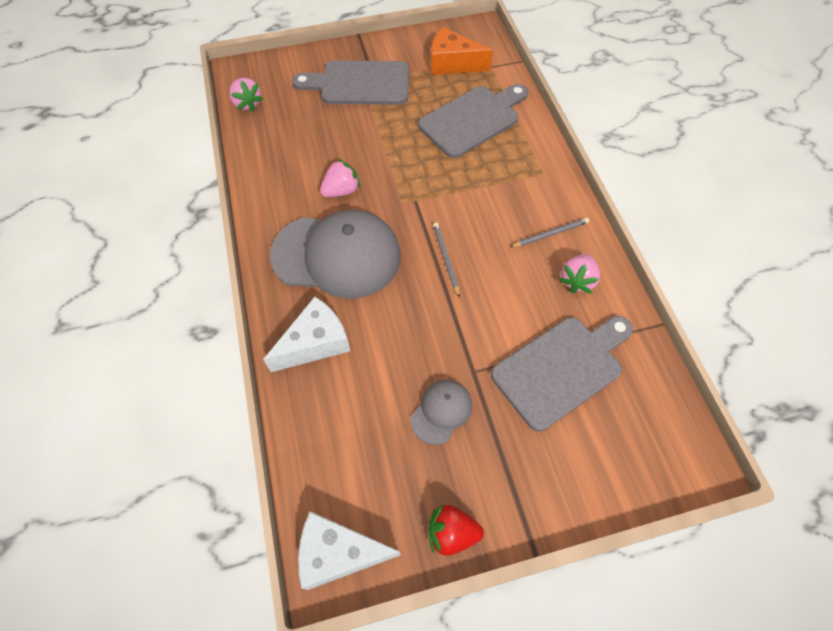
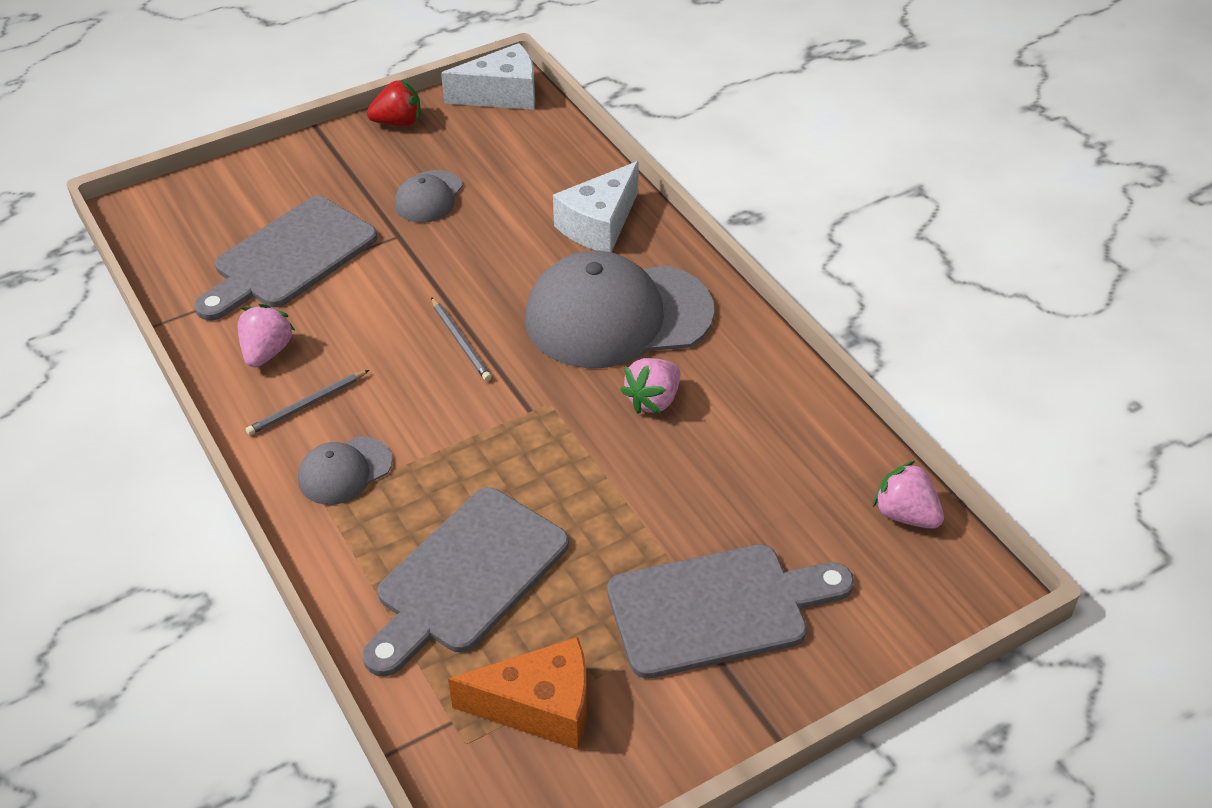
camera: 165 degrees right, 15 degrees down
none -> grey cap [298,437,392,505]

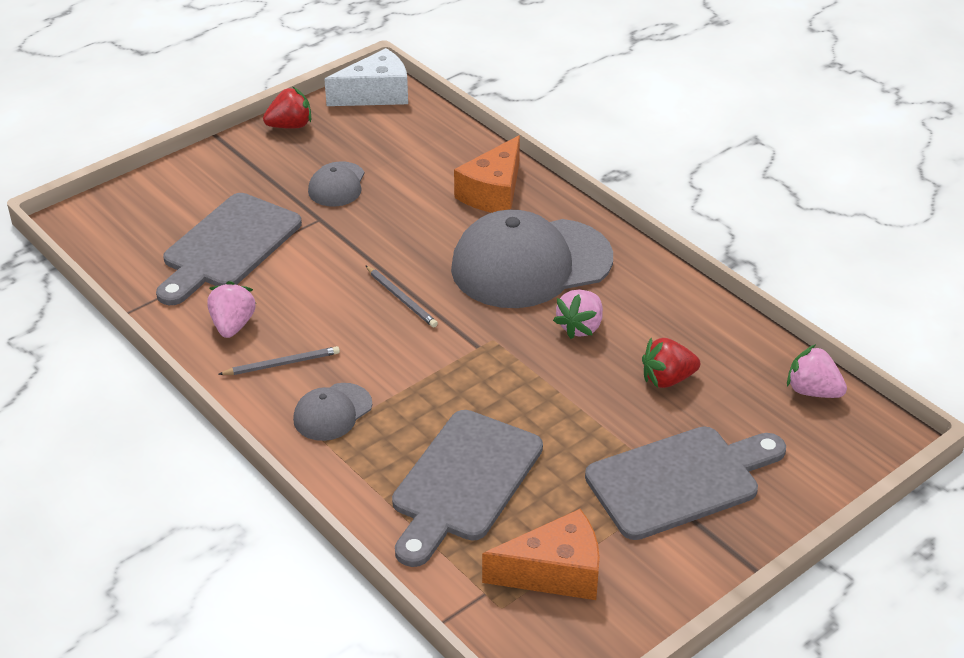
camera: 10 degrees left, 5 degrees down
grey pencil [246,370,369,435] -> grey pencil turned 150 degrees counterclockwise [218,346,340,375]
white cheese [553,161,639,252] -> orange cheese [454,135,520,213]
none -> red strawberry [642,338,700,388]

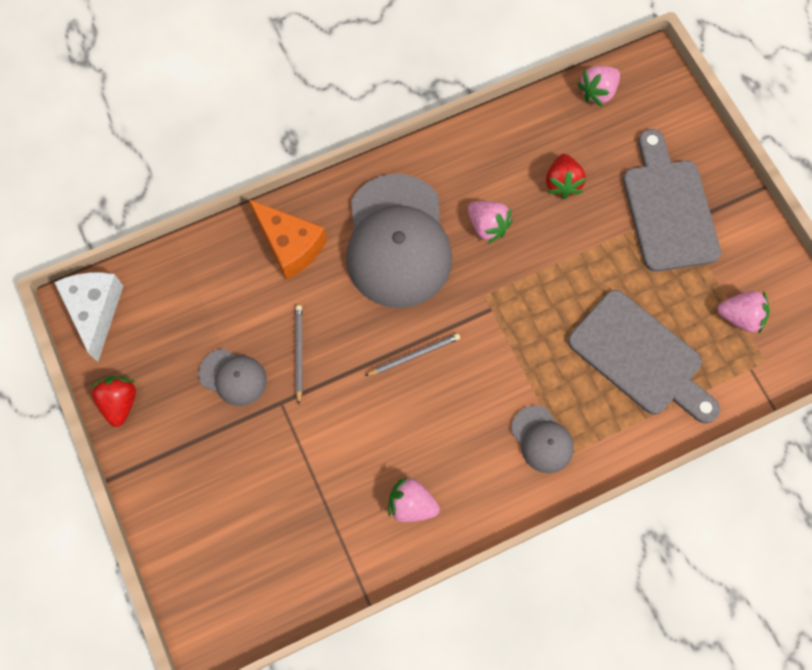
camera: 75 degrees left, 30 degrees up
grey cutting board [156,193,302,305] -> none
grey pencil [218,346,340,375] -> grey pencil moved to [295,305,302,404]
orange cheese [482,509,600,600] -> pink strawberry [717,291,770,333]

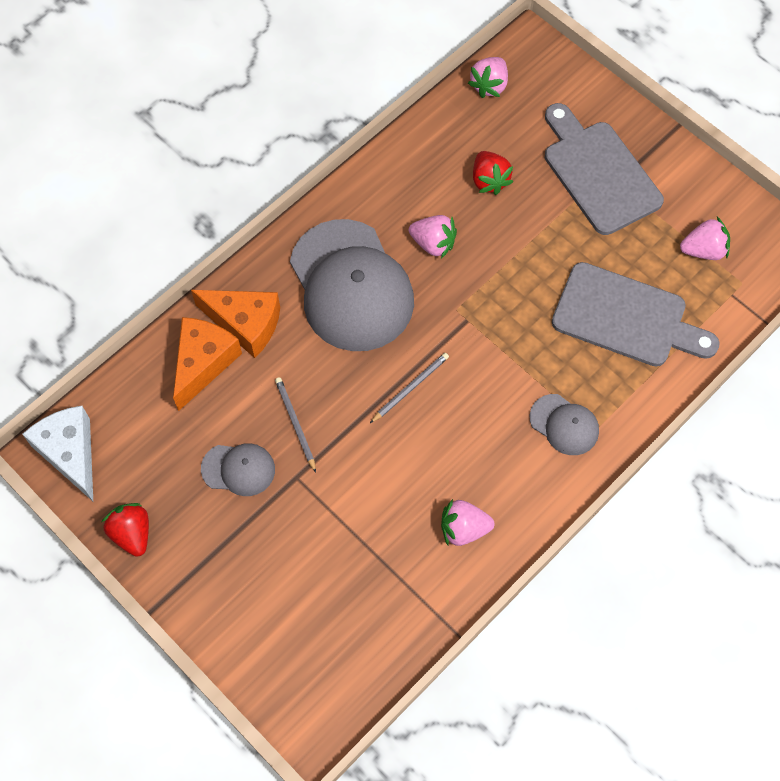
camera: 20 degrees left, 5 degrees down
none -> orange cheese [173,317,242,411]

